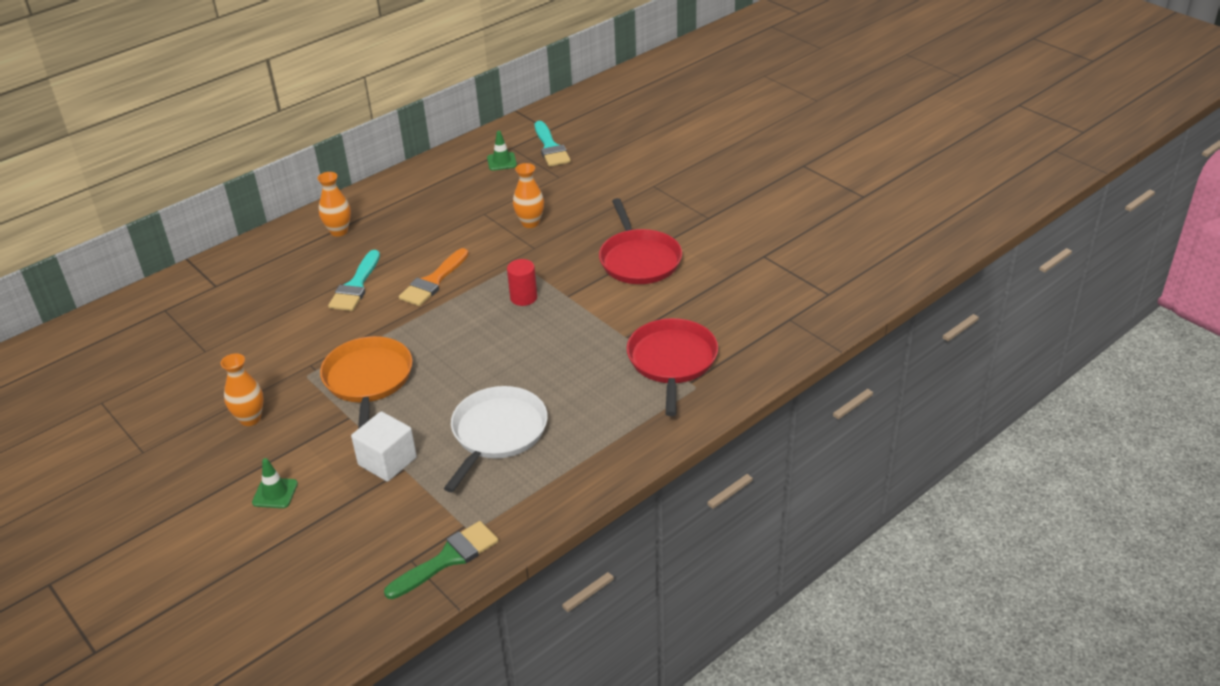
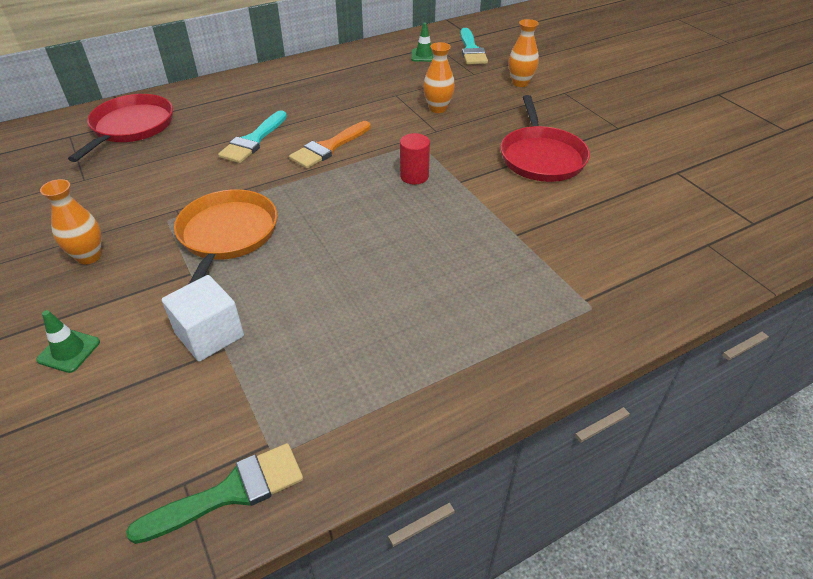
camera: 10 degrees right, 5 degrees up
orange vase [317,172,351,236] -> orange vase moved to [509,19,539,87]
white pan [444,386,548,492] -> none
red pan [627,318,718,416] -> red pan moved to [68,94,173,162]

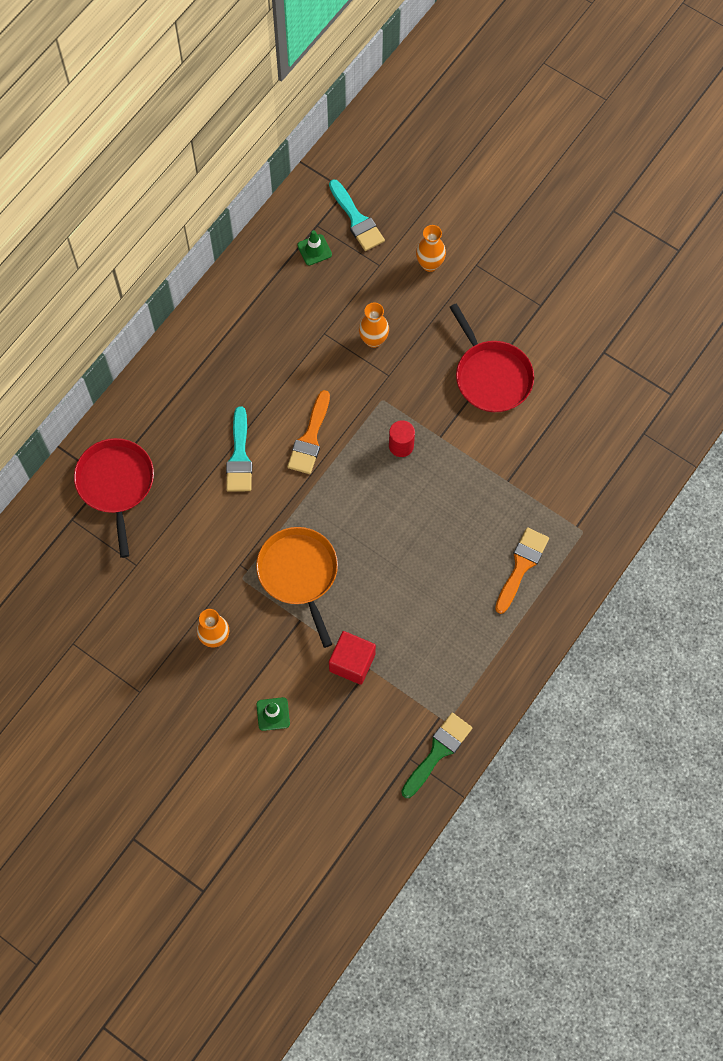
camera: 25 degrees left, 25 degrees up
white cube [162,275,244,362] -> red cube [329,631,376,685]
none -> orange brush [495,527,549,614]

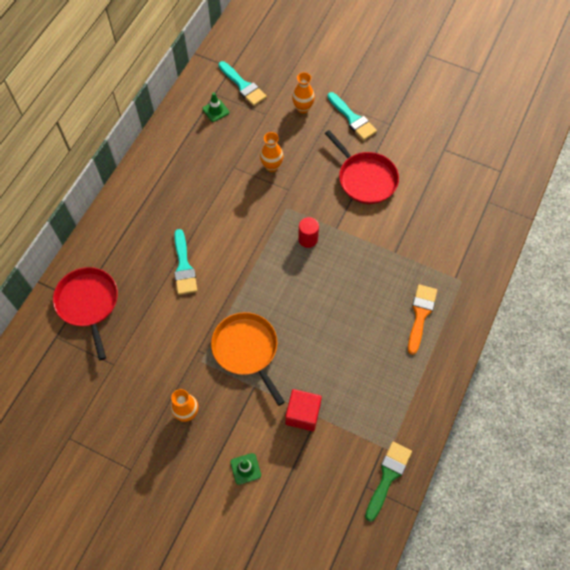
camera: 10 degrees left, 5 degrees down
orange brush [287,390,330,474] -> none
none -> turquoise brush [327,92,377,140]

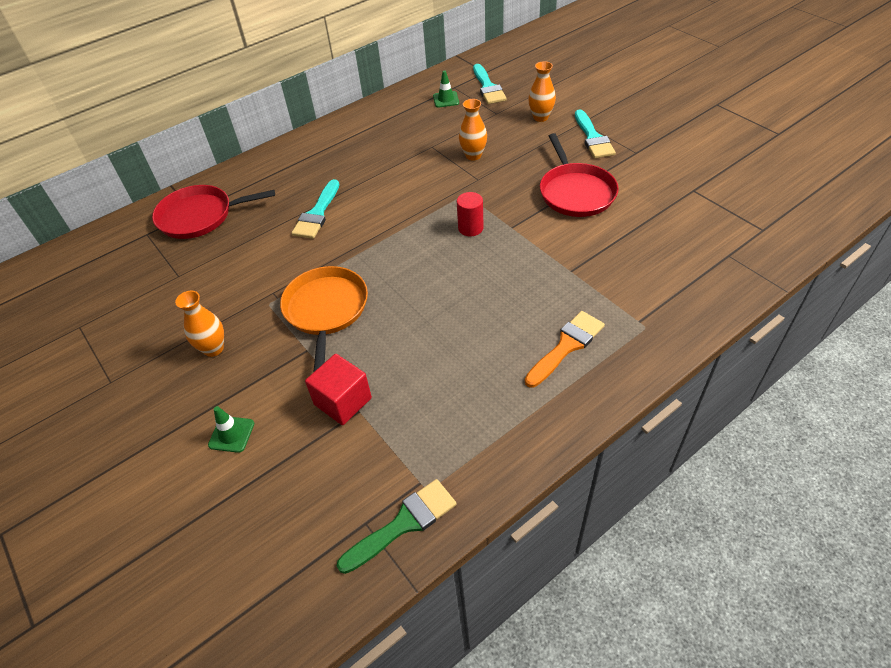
camera: 30 degrees right, 15 degrees down
red pan [53,267,118,360] -> red pan turned 105 degrees counterclockwise [152,185,275,239]

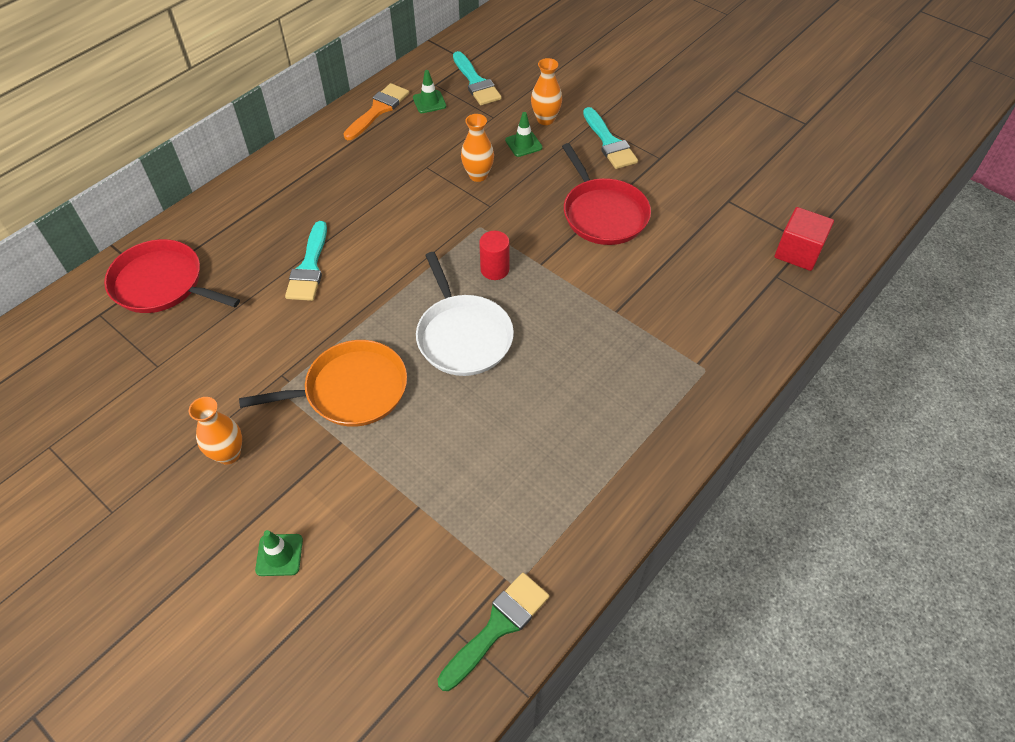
camera: 15 degrees left, 5 degrees up
red pan [152,185,275,239] -> red pan turned 45 degrees clockwise [104,239,240,313]
orange pan [280,266,368,372] -> orange pan turned 90 degrees clockwise [239,340,407,427]
red cube [305,354,372,425] -> red cube moved to [775,207,834,271]
orange brush [525,311,605,388] -> orange brush moved to [343,83,409,140]
none -> white pan [416,252,514,376]
none -> green traffic cone [505,112,542,157]

